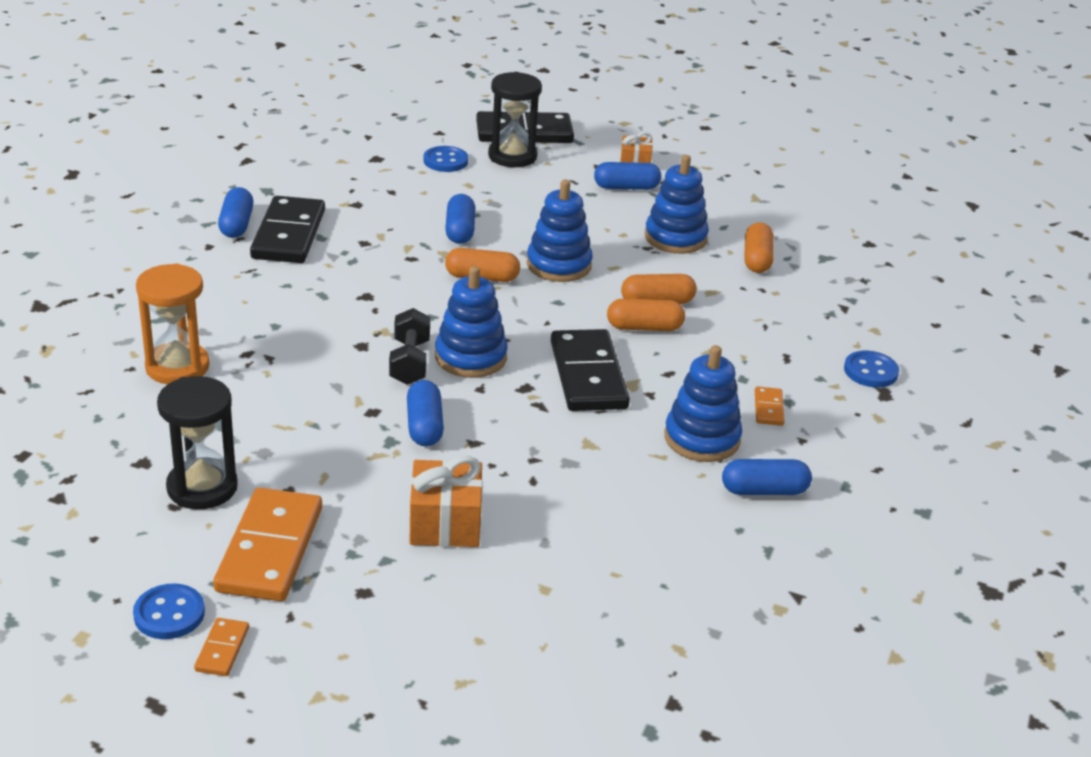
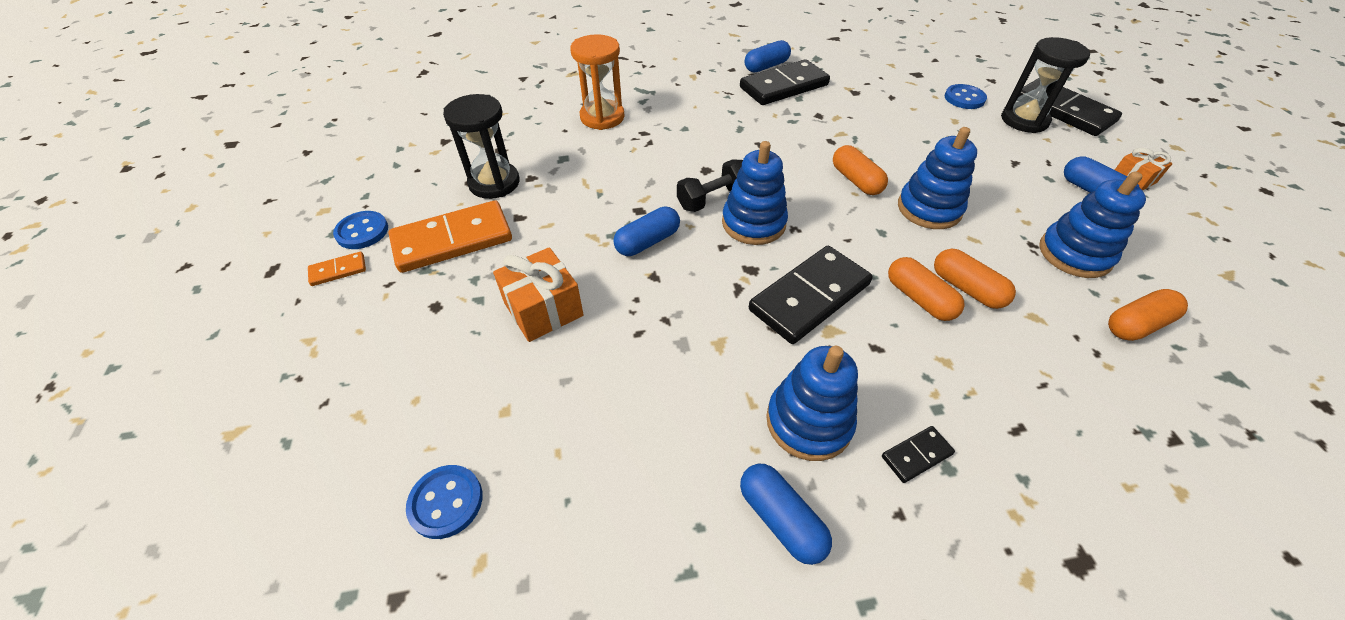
camera: 60 degrees right, 15 degrees up
blue capsule [445,194,475,244] -> none
orange domino [755,386,785,426] -> black domino [882,426,955,483]
blue button [844,351,899,388] -> blue button moved to [406,465,482,539]

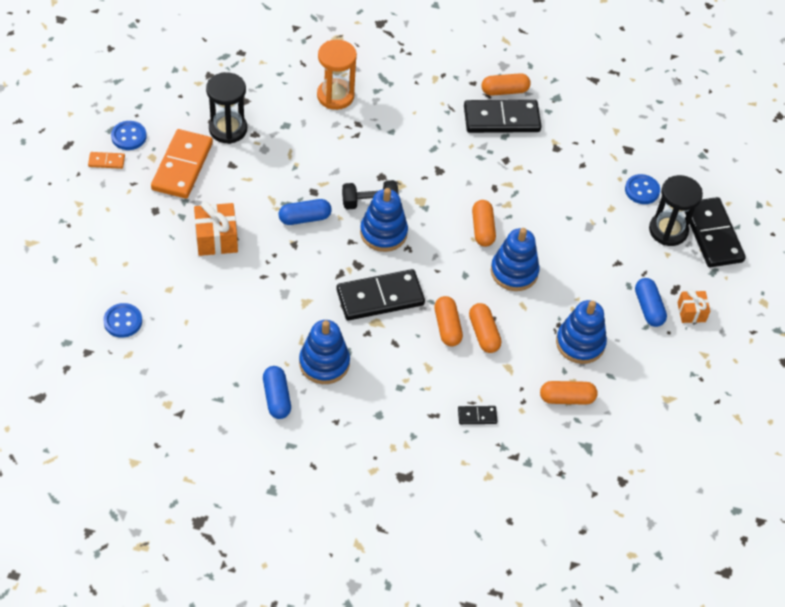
camera: 20 degrees right, 5 degrees up
orange domino [388,200,512,273] -> orange domino turned 75 degrees counterclockwise [151,129,213,199]
blue capsule [745,40,791,72] -> orange capsule [481,73,531,96]
black domino [882,426,955,483] -> black domino moved to [458,406,497,424]

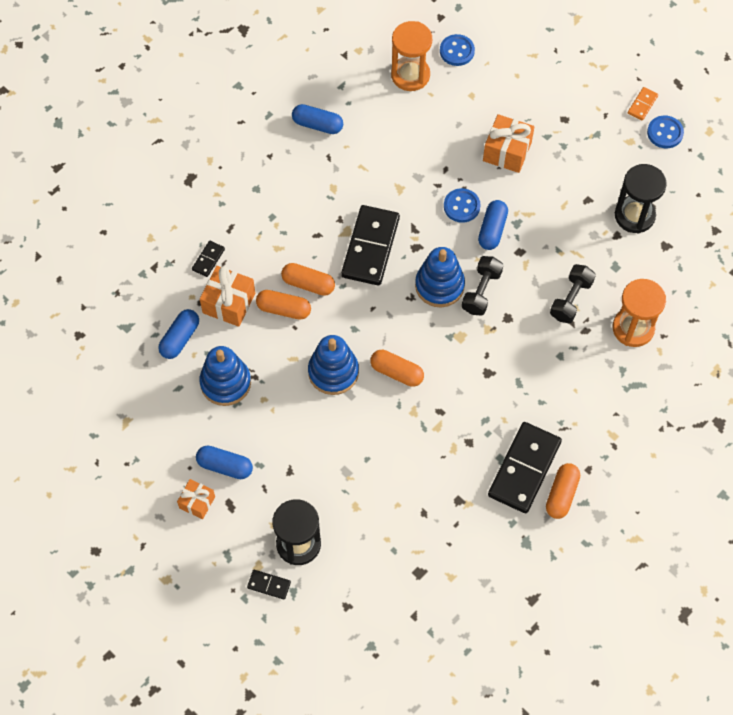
camera: 125 degrees right, 10 degrees up
orange domino [151,129,213,199] -> none
blue stacking toy [299,320,350,384] -> none
orange capsule [540,381,598,405] -> blue capsule [158,309,199,359]
blue button [625,174,660,204] -> blue button moved to [444,188,480,223]
black domino [685,197,746,267] -> black domino [247,570,291,600], size x0.45
none -> orange gift [200,266,255,327]
none -> orange hourglass [391,21,432,91]
none -> black dumbbell [550,264,596,323]

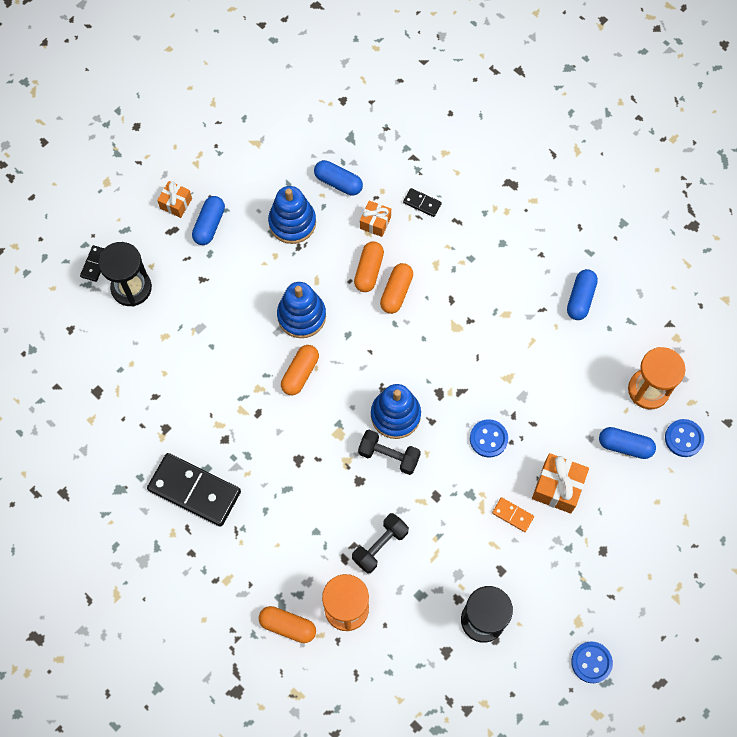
camera: 90 degrees right, 5 degrees up
orange gift [200,266,255,327] -> orange gift [360,201,391,237], size x0.62
black domino [341,205,400,286] -> none
blue capsule [478,200,508,250] -> blue capsule moved to [599,427,656,459]
orange capsule [546,463,580,519] -> orange capsule moved to [259,606,316,643]
black dumbbell [550,264,596,323] -> black dumbbell turned 75 degrees counterclockwise [352,513,409,573]
orange domino [628,87,658,121] -> orange domino moved to [492,497,534,532]

